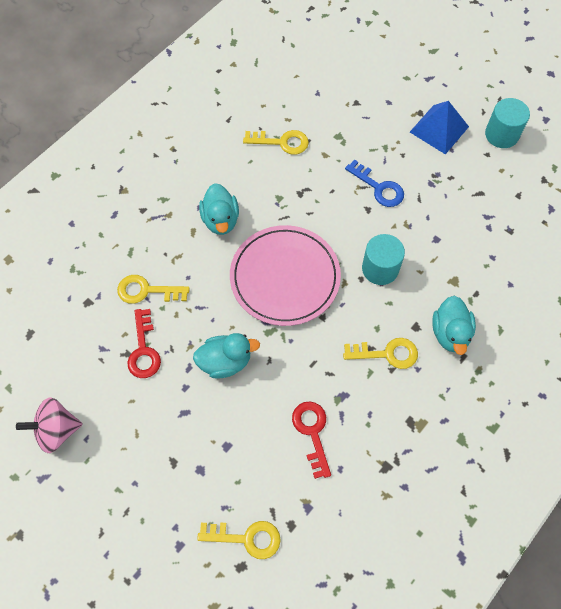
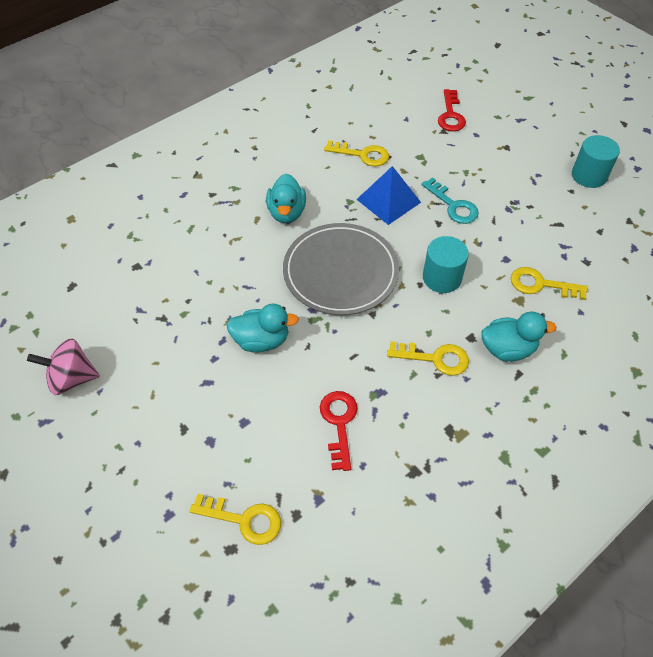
camera: 10 degrees right, 10 degrees down
yellow key [117,275,190,304] -> yellow key moved to [511,267,588,300]
red key [127,309,161,378] -> red key moved to [438,89,466,131]
pink plate [230,225,341,326] -> grey plate [283,223,399,315]
blue key [345,160,404,207] -> turquoise key [421,177,479,224]
blue pyramid [410,101,469,155] -> blue pyramid moved to [356,166,421,225]
turquoise duck [432,296,476,355] -> turquoise duck turned 105 degrees counterclockwise [481,312,557,362]

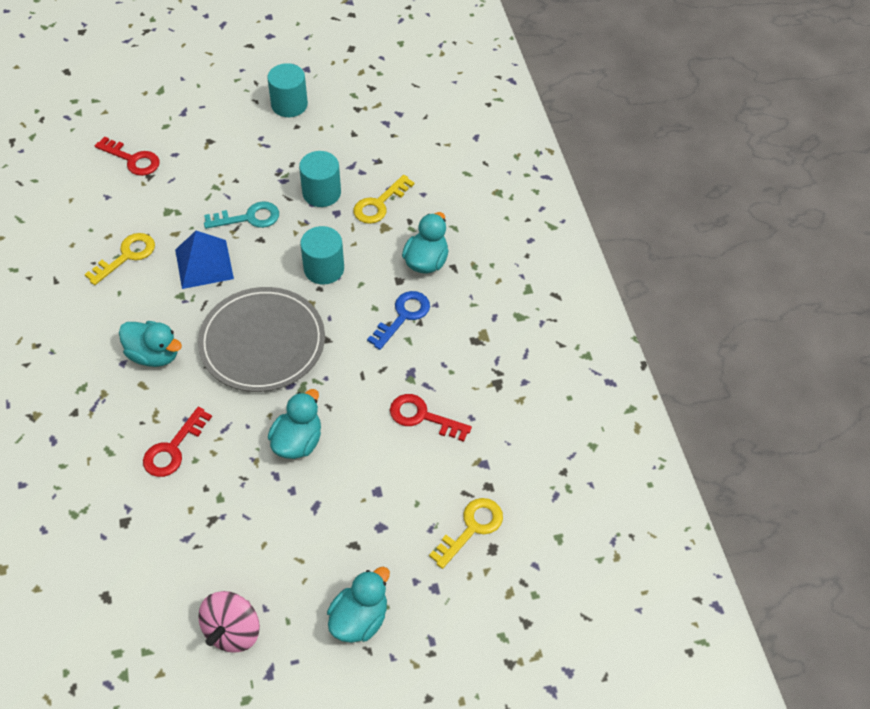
camera: 65 degrees left, 0 degrees up
yellow key [387,341,469,376] -> blue key [367,291,430,350]
none -> red key [143,407,212,477]
none -> turquoise cylinder [299,151,341,207]
none -> turquoise duck [327,567,390,643]

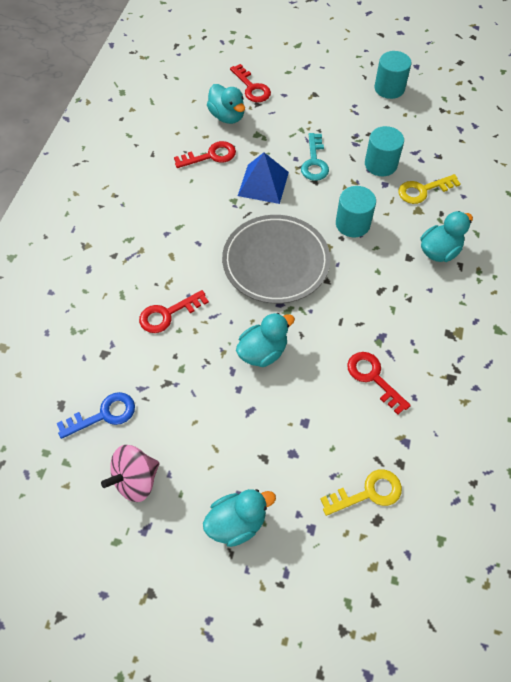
camera: 30 degrees right, 5 degrees up
yellow key [84,233,155,285] -> red key [174,141,236,168]
turquoise duck [119,321,182,367] -> turquoise duck moved to [207,84,245,124]
turquoise key [204,201,279,229] -> turquoise key turned 75 degrees clockwise [301,133,329,181]
blue key [367,291,430,350] -> blue key moved to [57,392,135,439]

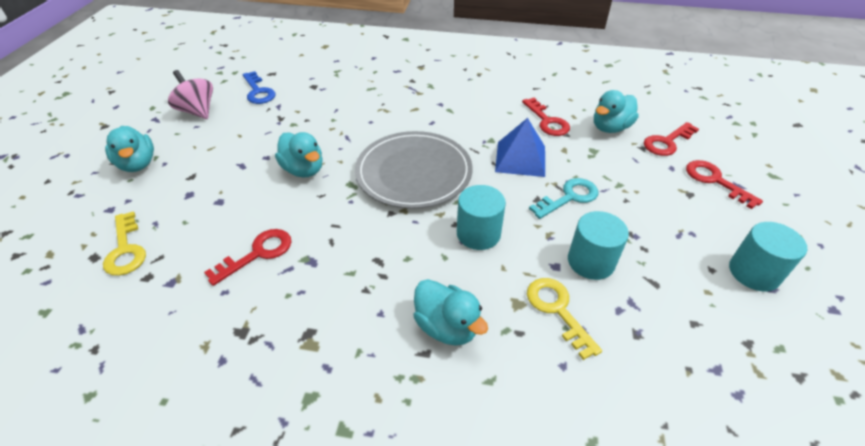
camera: 85 degrees right, 15 degrees down
red key [139,290,209,333] -> red key moved to [686,160,763,209]
turquoise key [301,133,329,181] -> turquoise key turned 150 degrees clockwise [529,178,598,219]

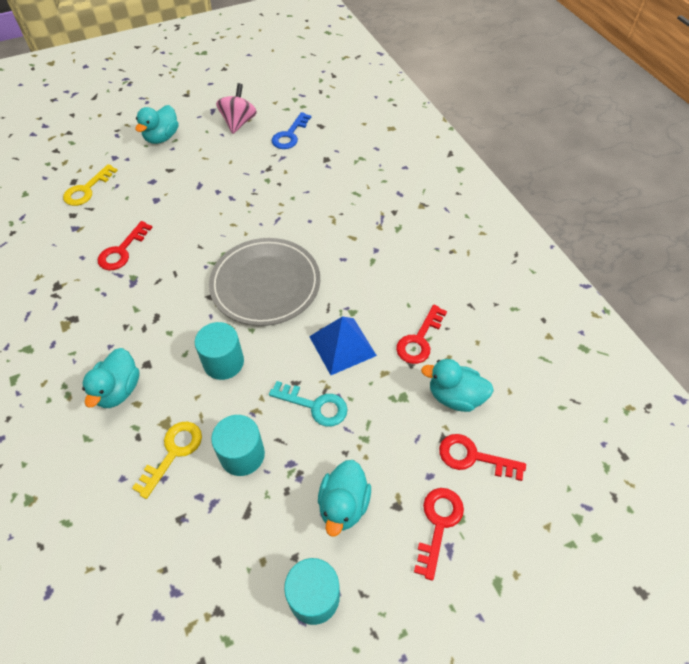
camera: 55 degrees right, 10 degrees up
red key [204,229,292,286] -> red key turned 105 degrees clockwise [98,221,153,271]
turquoise duck [275,132,323,177] -> turquoise duck moved to [318,460,371,537]

